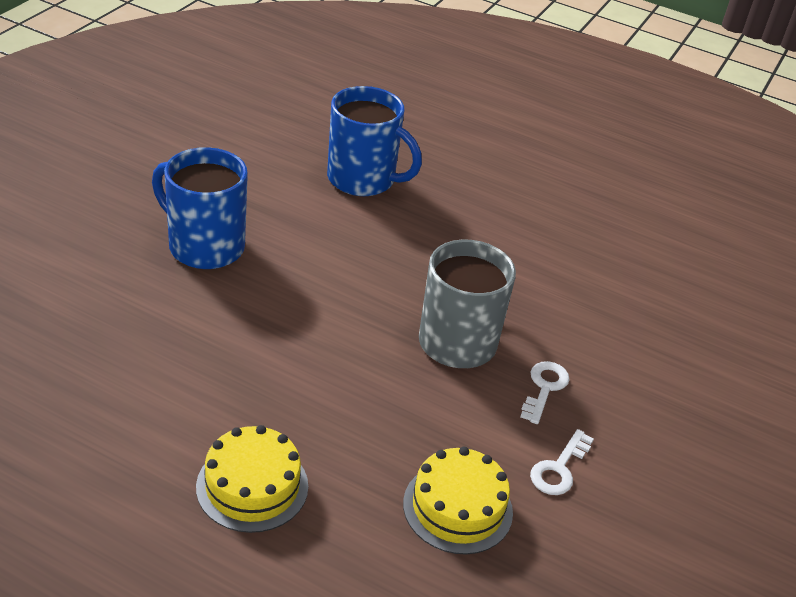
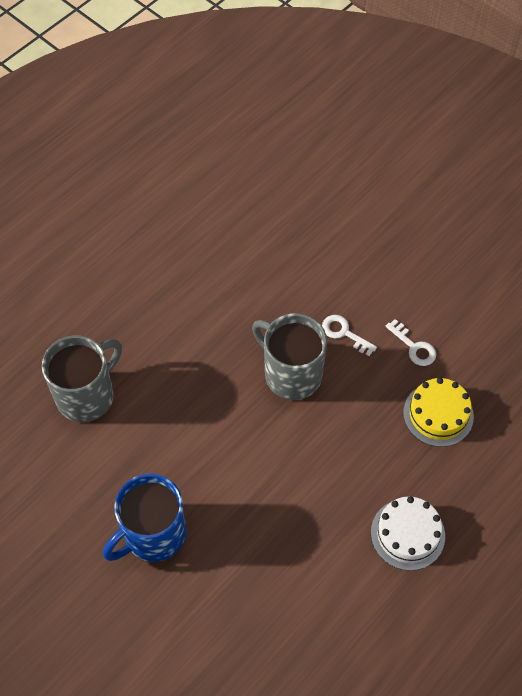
camera: 70 degrees left, 20 degrees up
yellow cake [196,425,308,533] -> white cake [371,496,445,571]
blue mug [327,86,422,196] -> grey mug [42,335,122,422]

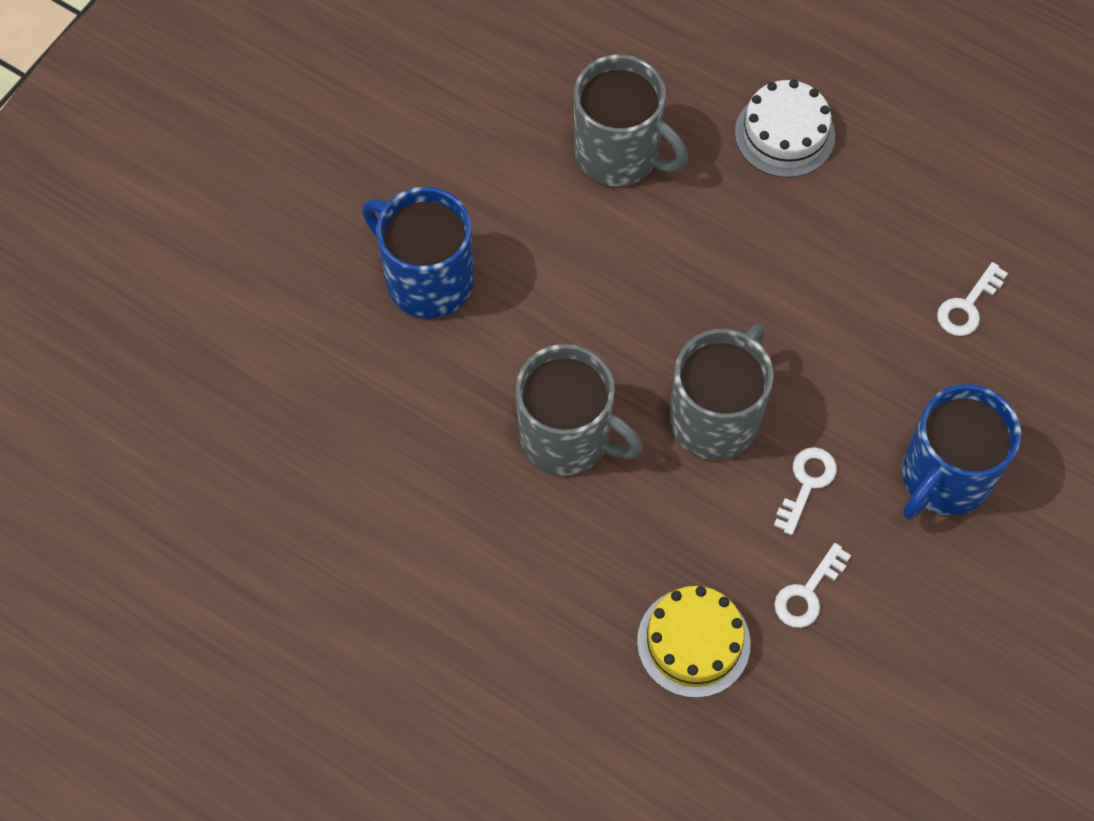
camera: 80 degrees right, 5 degrees up
white cake [371,496,445,571] -> white cake moved to [735,80,835,178]
none -> grey mug [515,344,643,476]
none -> blue mug [902,384,1021,520]
none -> white key [937,262,1008,336]

